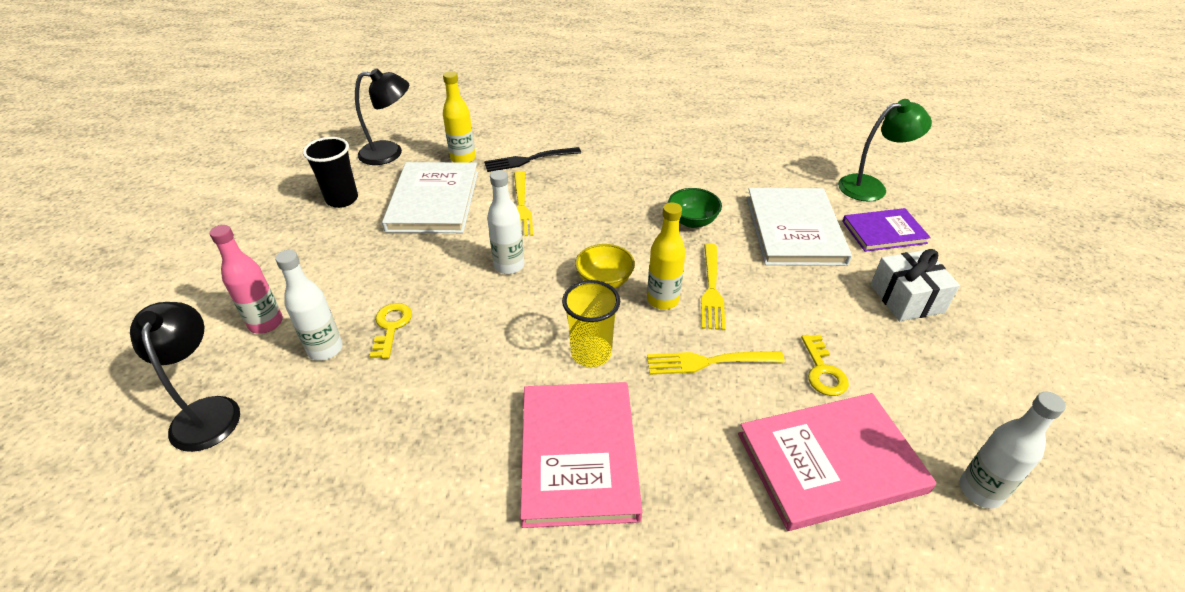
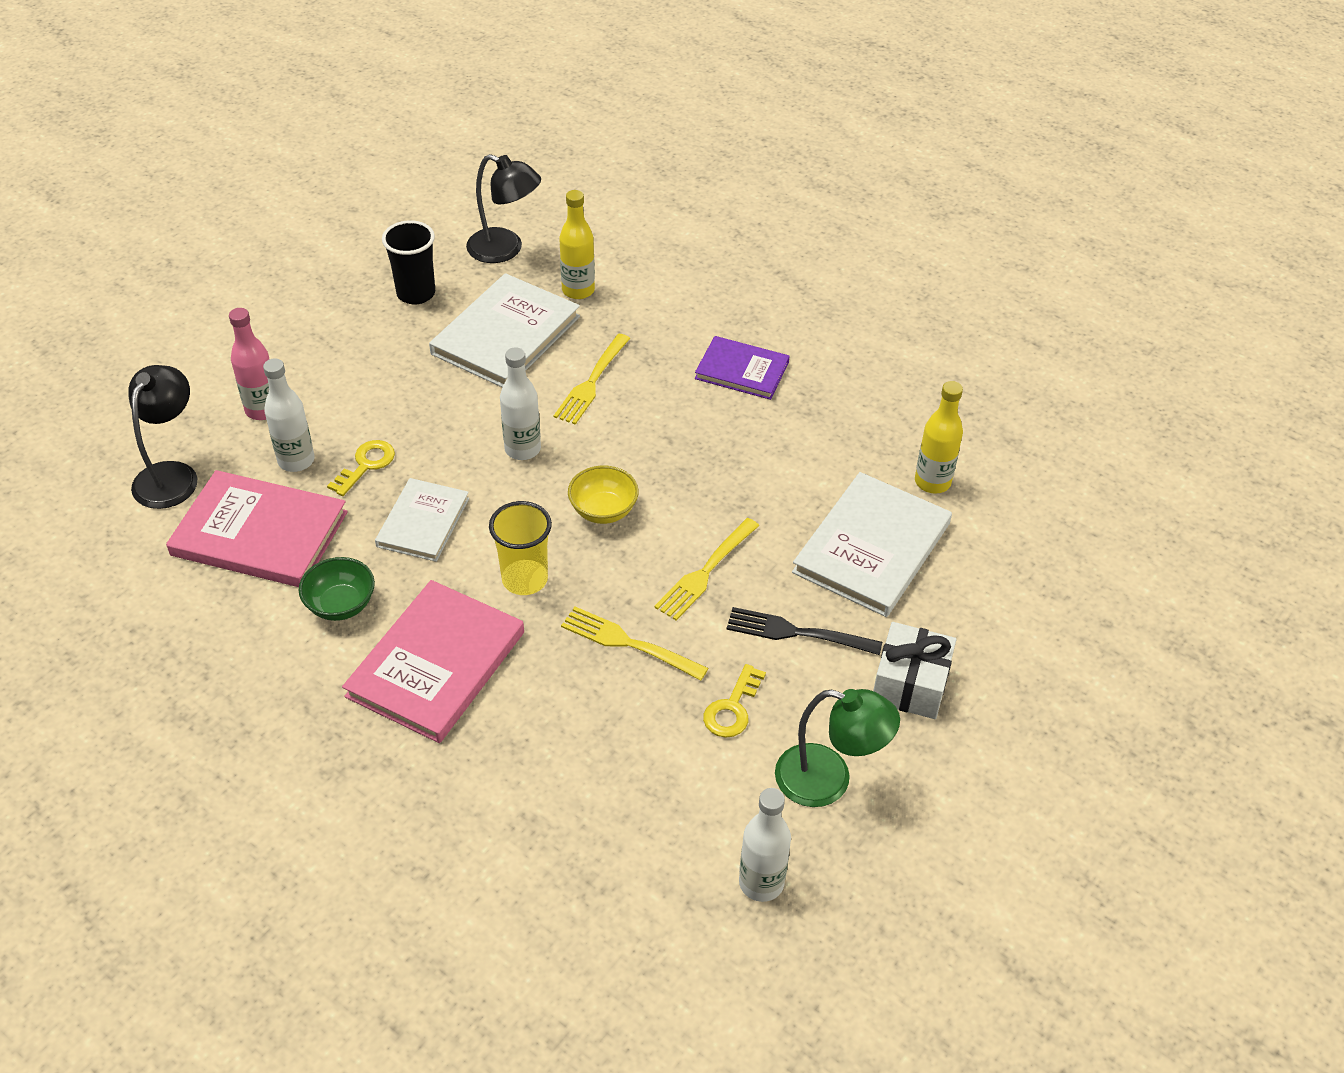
camera: 30 degrees right, 5 degrees up
black fork [484,147,581,172] -> black fork moved to [726,607,882,655]
yellow bottle [647,202,686,310] -> yellow bottle moved to [915,381,963,494]
green bowl [668,188,722,228] -> green bowl moved to [299,557,375,621]
pink book [738,393,936,531] -> pink book moved to [166,470,348,587]
green lamp [838,99,932,202] -> green lamp moved to [775,689,900,807]
purple book [842,208,931,252] -> purple book moved to [695,336,790,400]
none -> white book [375,478,469,562]

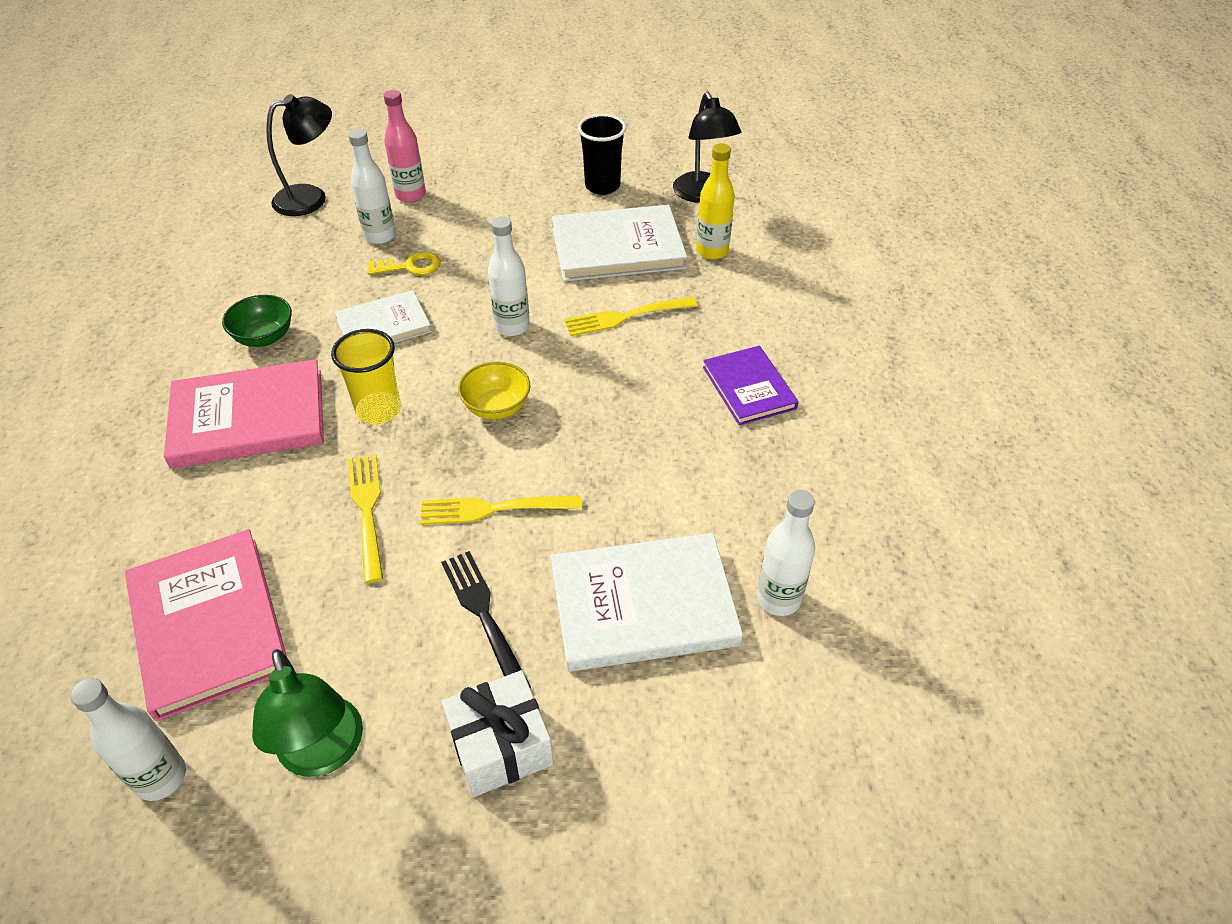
camera: 50 degrees right, 0 degrees up
pink book [166,470,348,587] -> pink book moved to [125,529,287,721]
yellow key [703,664,766,738] -> none
yellow bottle [915,381,963,494] -> white bottle [757,490,815,616]

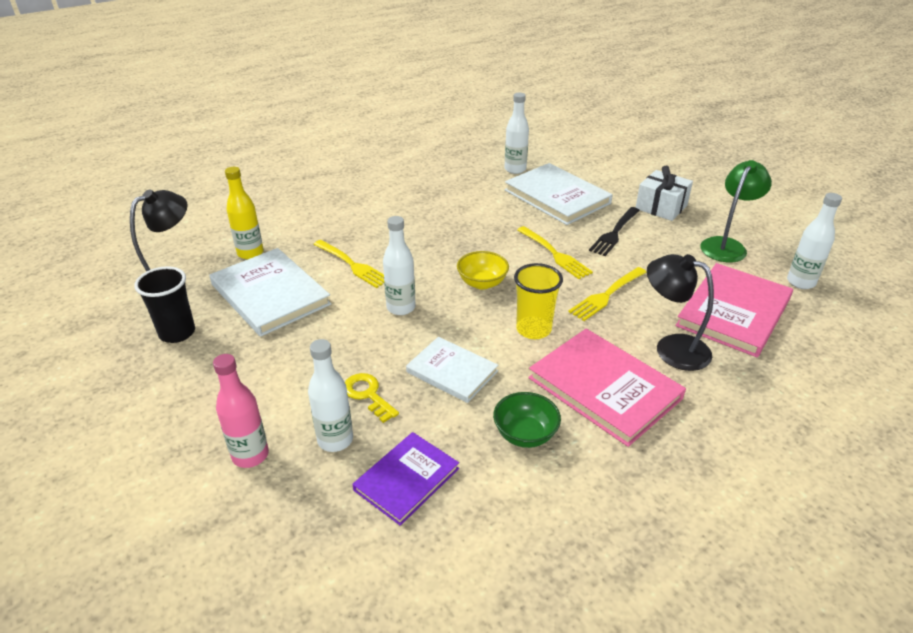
camera: 120 degrees left, 10 degrees down
black lamp [266,94,332,216] -> black lamp moved to [647,254,714,371]
purple book [703,346,798,425] -> purple book moved to [353,432,459,526]

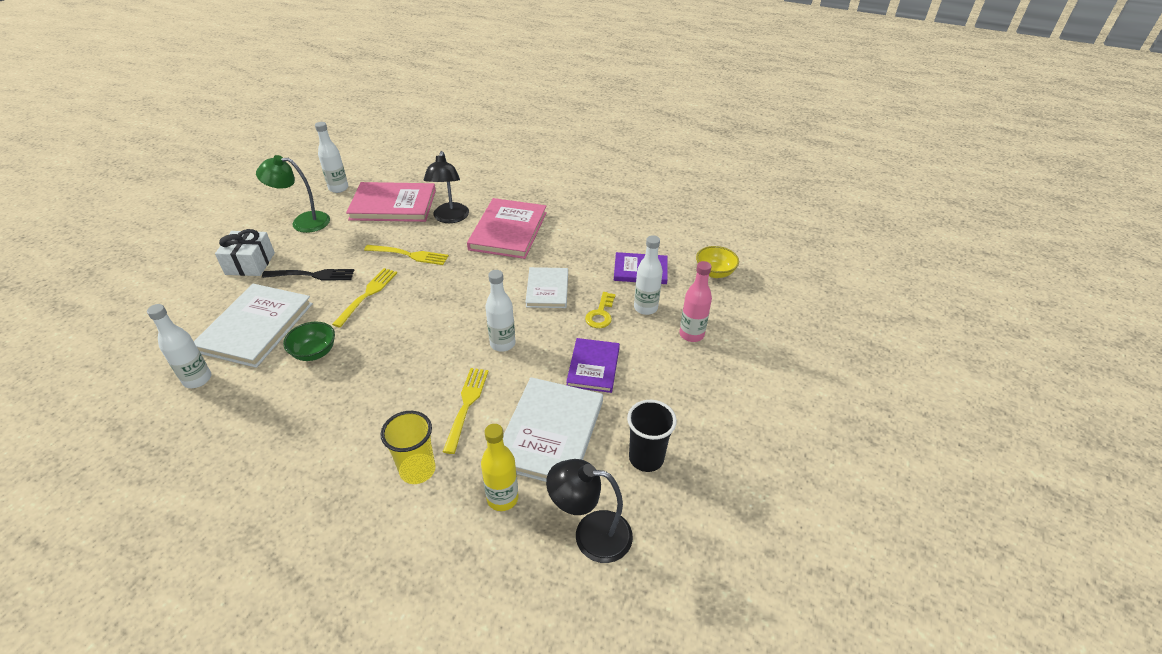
camera: 125 degrees left, 5 degrees up
yellow bowl [457,251,509,290] -> yellow bowl moved to [696,246,739,278]
green bowl [493,392,561,448] -> green bowl moved to [283,322,335,361]
yellow cup [514,263,563,339] -> yellow cup moved to [381,411,436,484]
none -> purple book [566,338,620,393]

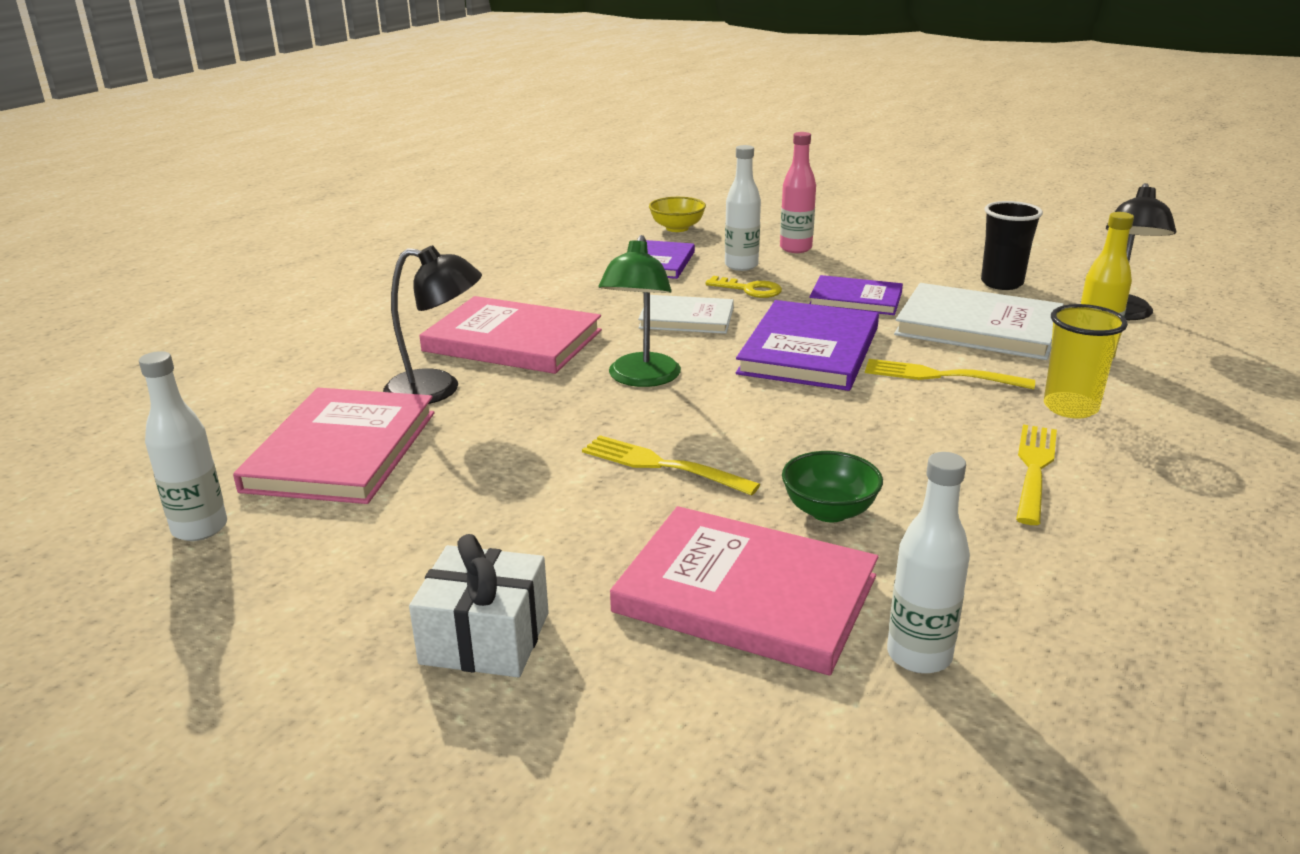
camera: 80 degrees left, 15 degrees down
white book [194,284,313,368] -> pink book [610,506,878,676]
green lamp [256,155,330,233] -> green lamp moved to [599,235,681,387]
black fork [262,269,355,281] -> none
yellow fork [364,245,449,265] -> yellow fork moved to [1016,424,1057,525]
white bottle [485,270,516,352] -> purple book [736,300,879,391]

